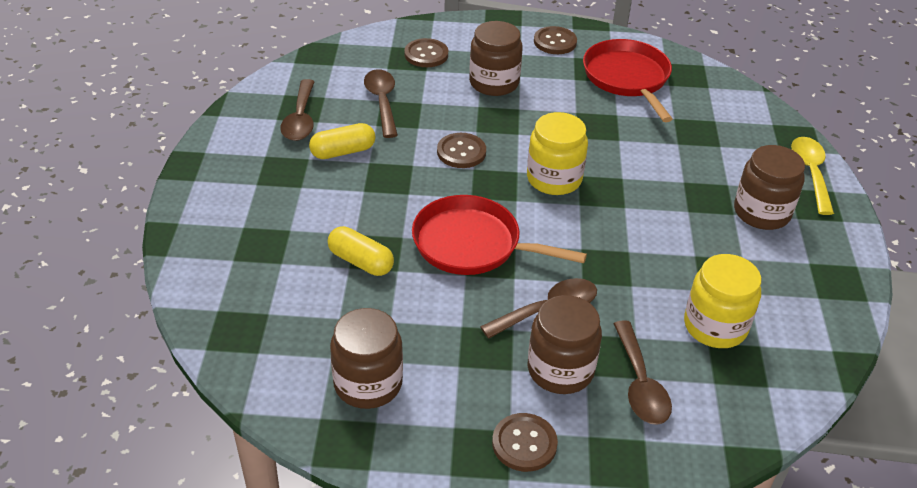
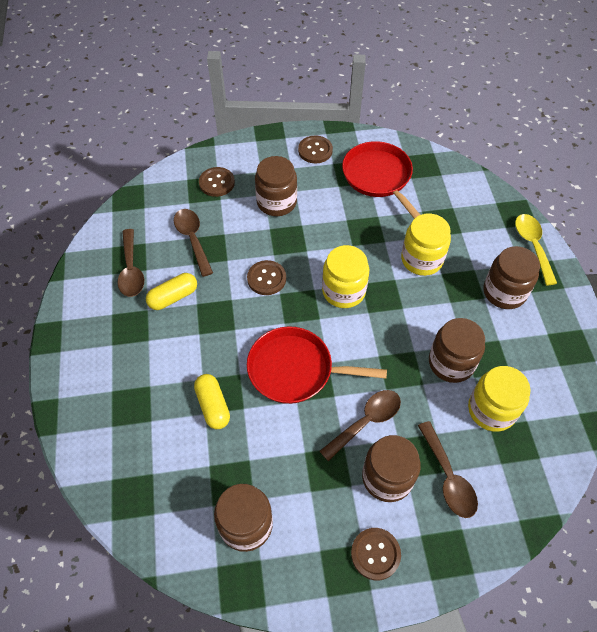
camera: 10 degrees left, 15 degrees up
yellow capsule [328,226,394,276] -> yellow capsule turned 45 degrees clockwise [194,374,230,429]
none -> yellow jar [401,214,451,276]
none -> brown jar [429,318,485,383]

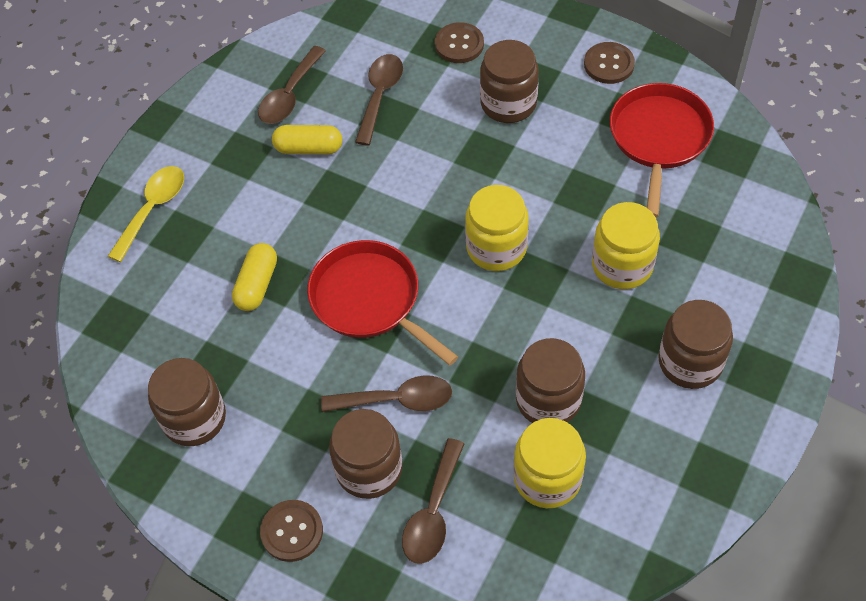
camera: 40 degrees right, 0 degrees up
brown button [247,260,286,295] -> none
yellow spoon [515,214,557,286] -> yellow spoon moved to [108,166,184,262]

